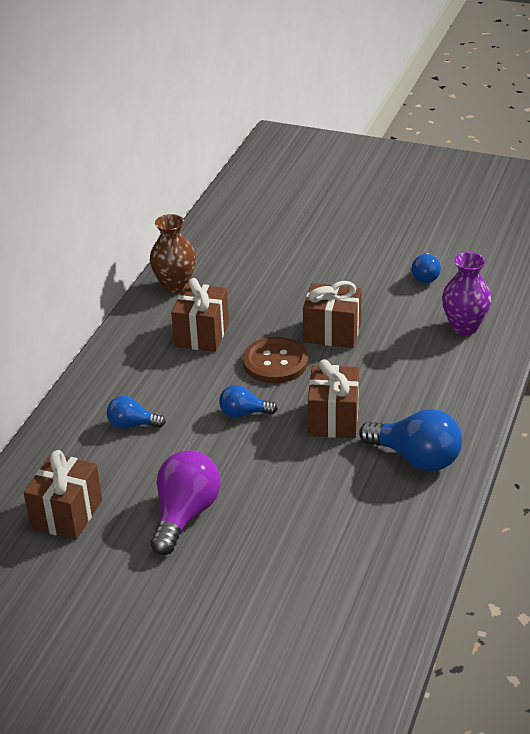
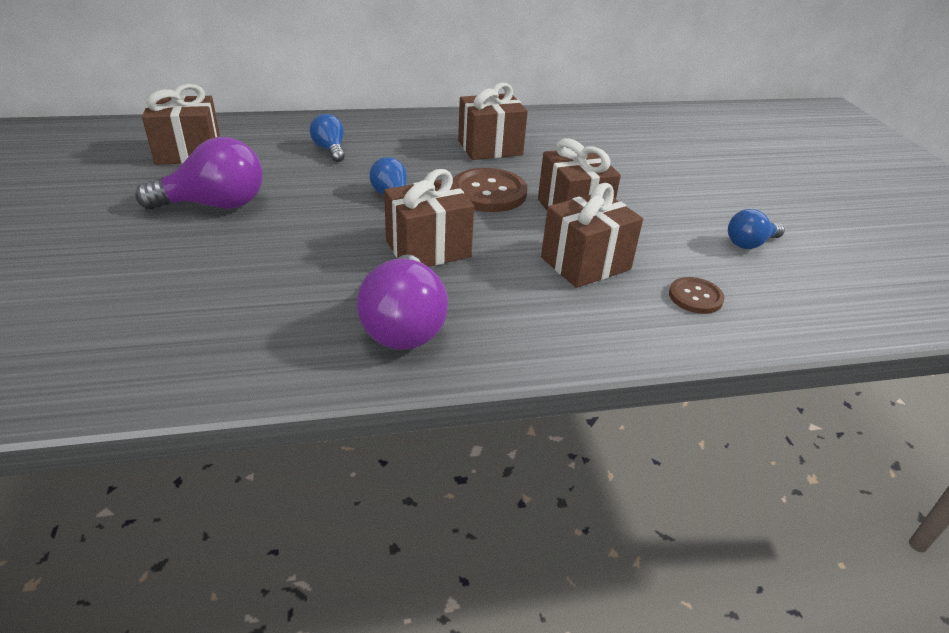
camera: 55 degrees right, 0 degrees up
brown vase [150,214,196,294] -> none
blue light bulb [359,409,462,471] -> purple light bulb [357,254,448,350]
purple vase [442,252,492,335] -> brown button [669,277,725,314]
none -> brown gift [541,183,643,288]

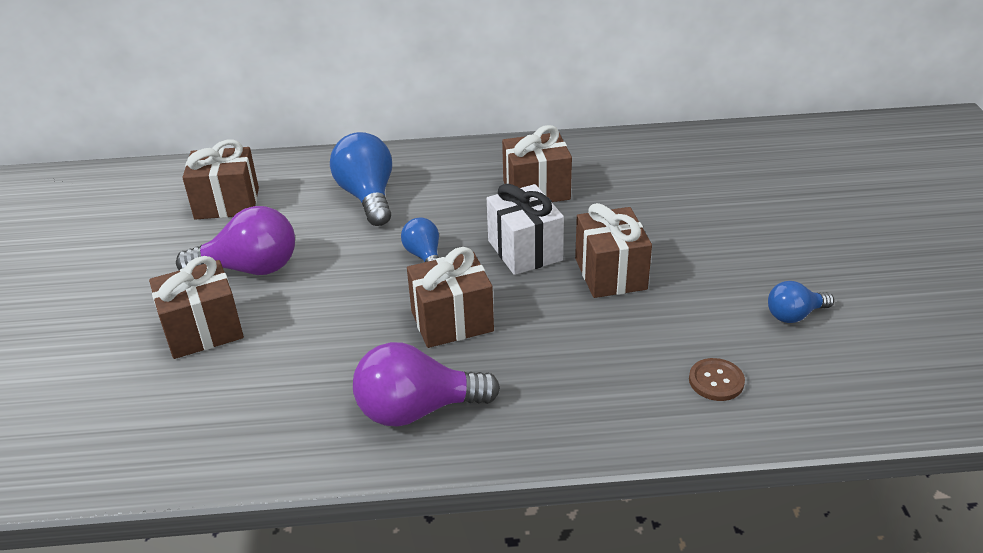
camera: 10 degrees right, 0 degrees up
blue light bulb [310,114,345,162] -> blue light bulb [330,132,392,226], size x1.77
purple light bulb [357,254,448,350] -> purple light bulb turned 75 degrees clockwise [353,342,500,427]
brown button [453,168,528,212] -> white gift [487,184,564,275]
brown gift [541,183,643,288] -> brown gift moved to [149,256,244,359]

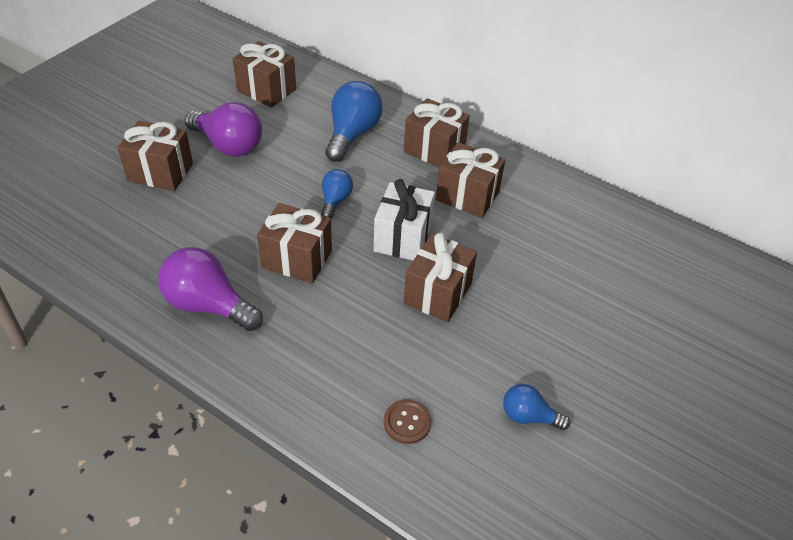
camera: 35 degrees right, 10 degrees up
none -> brown gift [404,98,470,167]

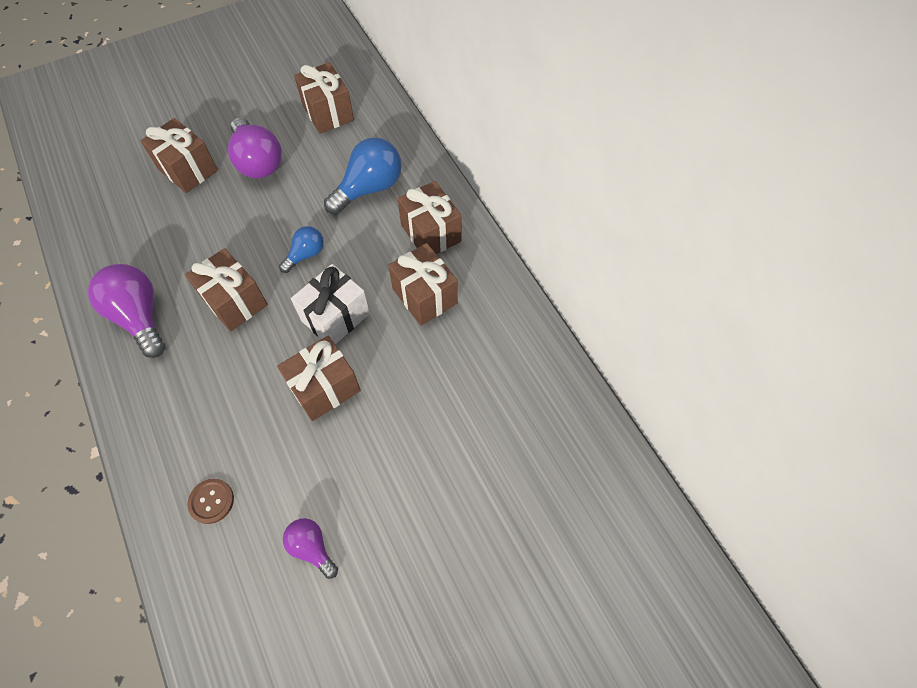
camera: 30 degrees right, 15 degrees up
blue light bulb [503,384,570,430] -> purple light bulb [283,518,338,579]

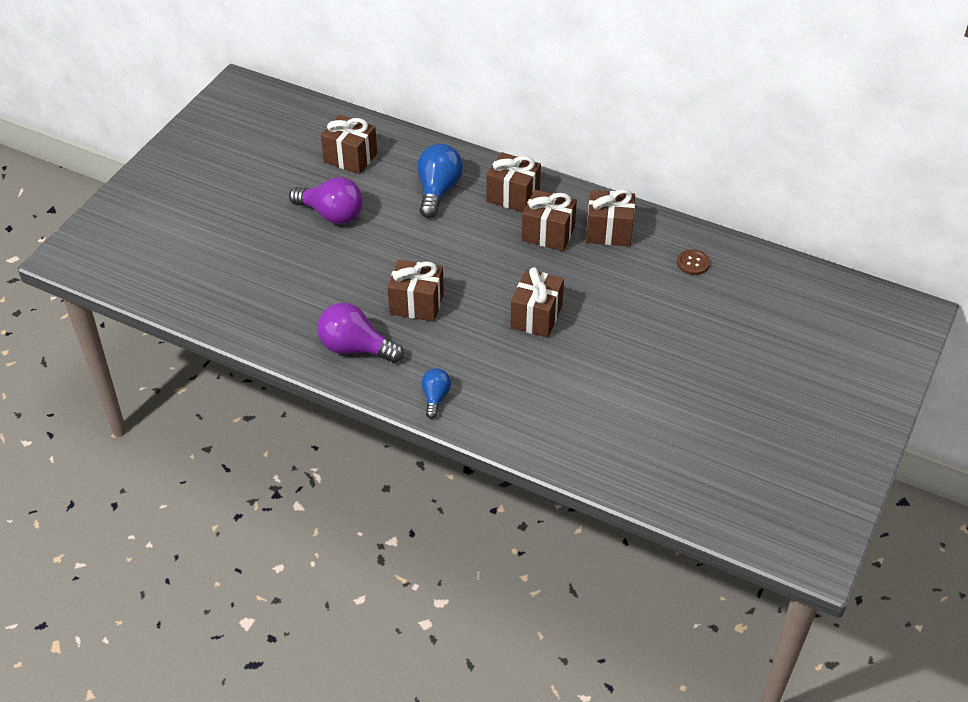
camera: 35 degrees left, 15 degrees down
brown gift [140,118,218,193] -> brown gift moved to [586,189,635,247]
brown button [188,479,234,524] -> brown button moved to [677,249,710,275]
blue light bulb [279,226,324,273] -> blue light bulb moved to [421,368,451,419]
purple light bulb [283,518,338,579] -> none
white gift [291,264,370,345] -> none

